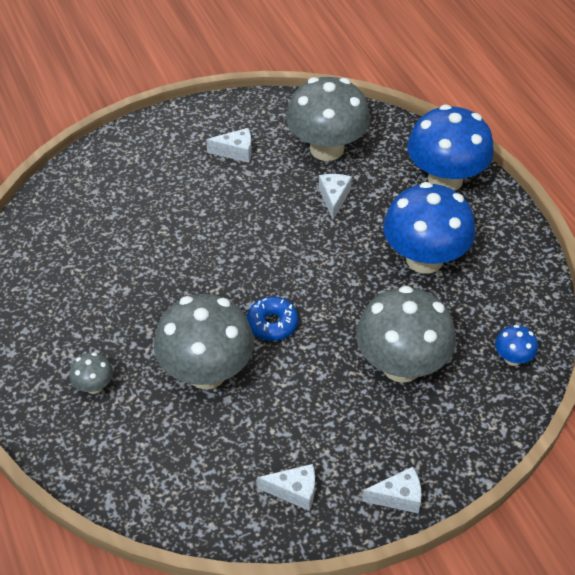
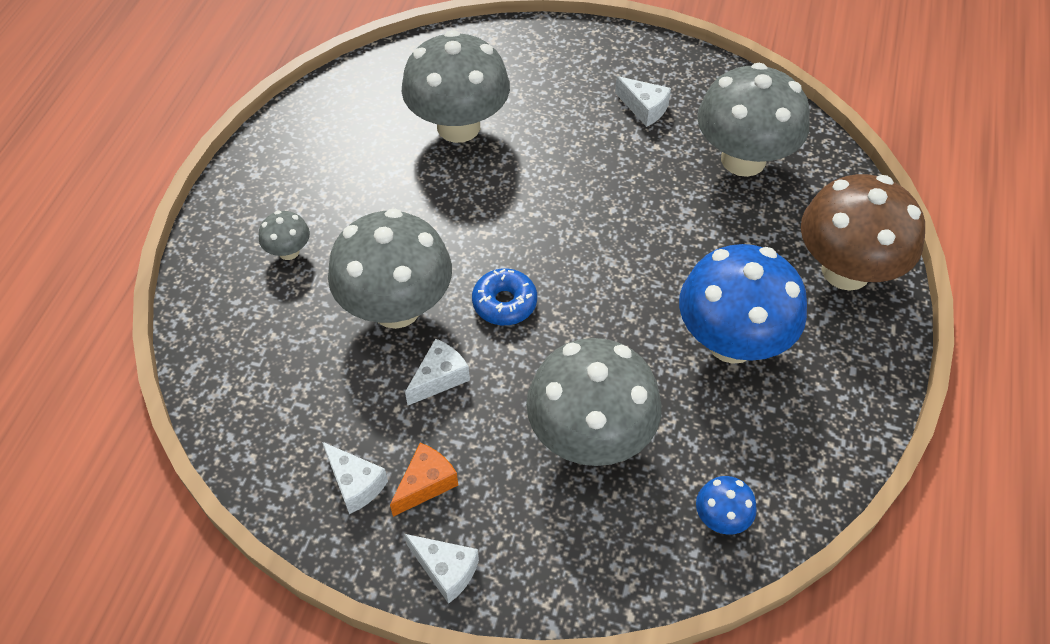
camera: 40 degrees right, 5 degrees up
white cheese [319,174,352,220] -> white cheese moved to [405,338,470,405]
blue mushroom [407,105,494,191] -> brown mushroom [801,174,925,291]
none -> orange cheese [390,443,458,517]
none -> grey mushroom [402,30,510,143]

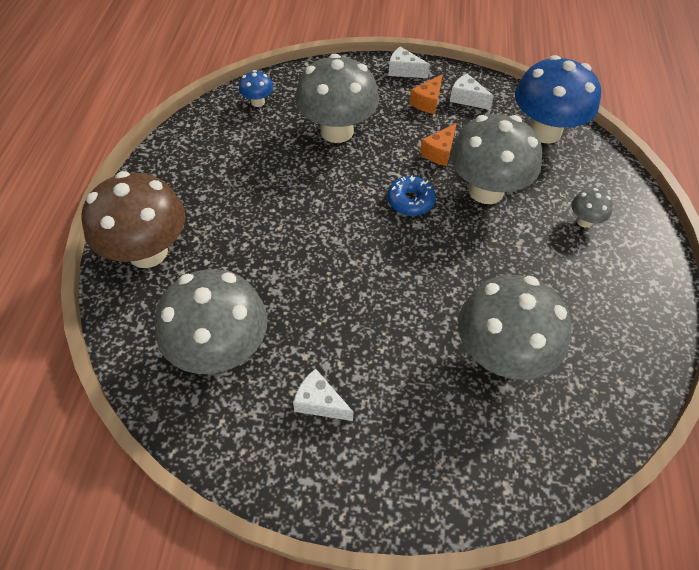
camera: 170 degrees right, 0 degrees up
white cheese [405,338,470,405] -> orange cheese [420,123,457,166]
blue mushroom [679,244,807,364] -> blue mushroom moved to [515,55,601,144]

